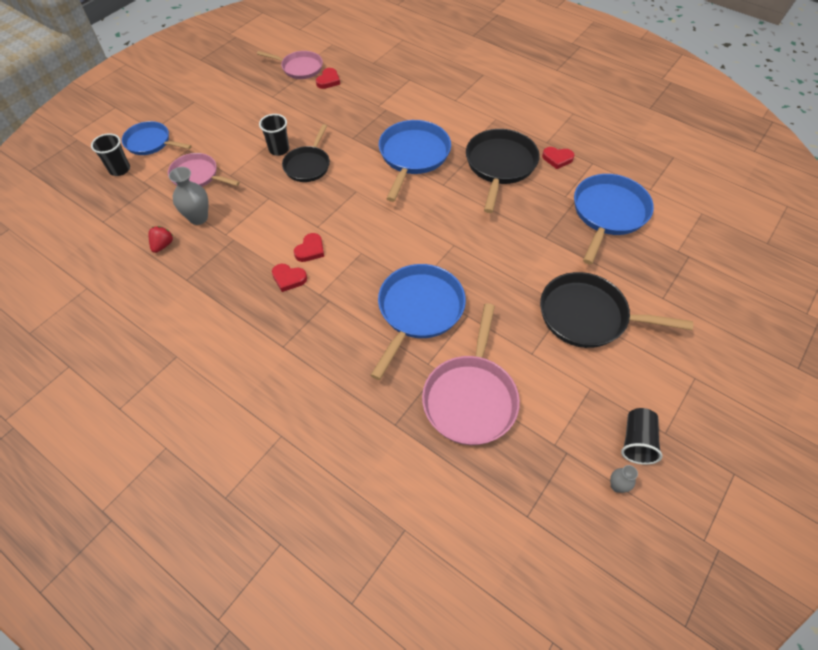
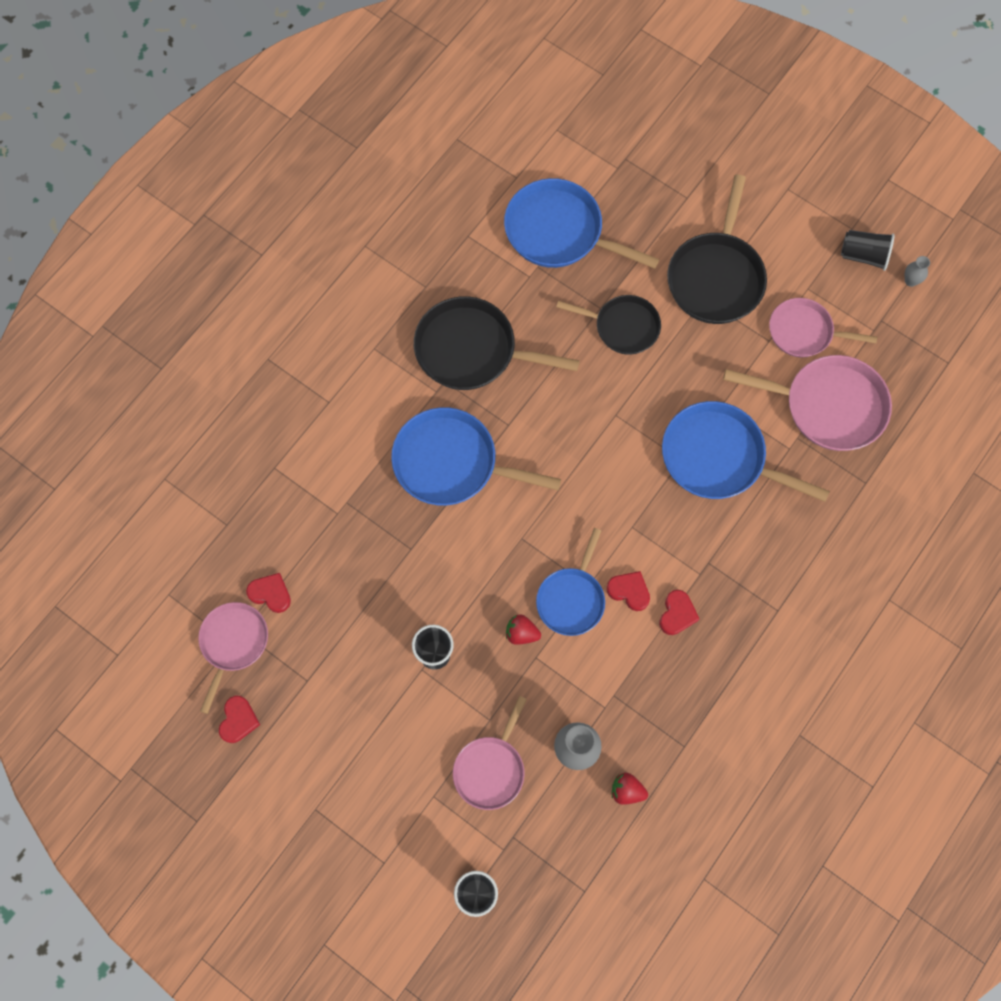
camera: 90 degrees left, 15 degrees up
blue pan [122,121,192,155] -> blue pan moved to [536,528,605,636]
black pan [282,124,330,182] -> black pan moved to [556,295,661,355]
red heart [542,147,575,169] -> red heart moved to [219,696,260,743]
none -> red strawberry [506,615,541,645]
none -> pink pan [769,298,877,357]

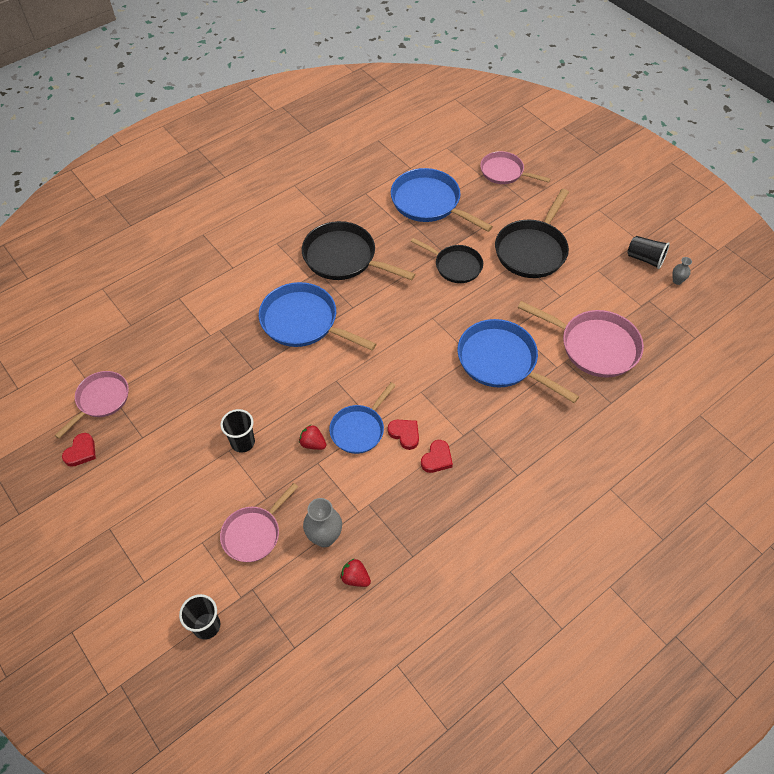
camera: 15 degrees right, 15 degrees down
red heart [246,573,291,613] -> none
pink pan [769,298,877,357] -> pink pan moved to [480,151,551,184]

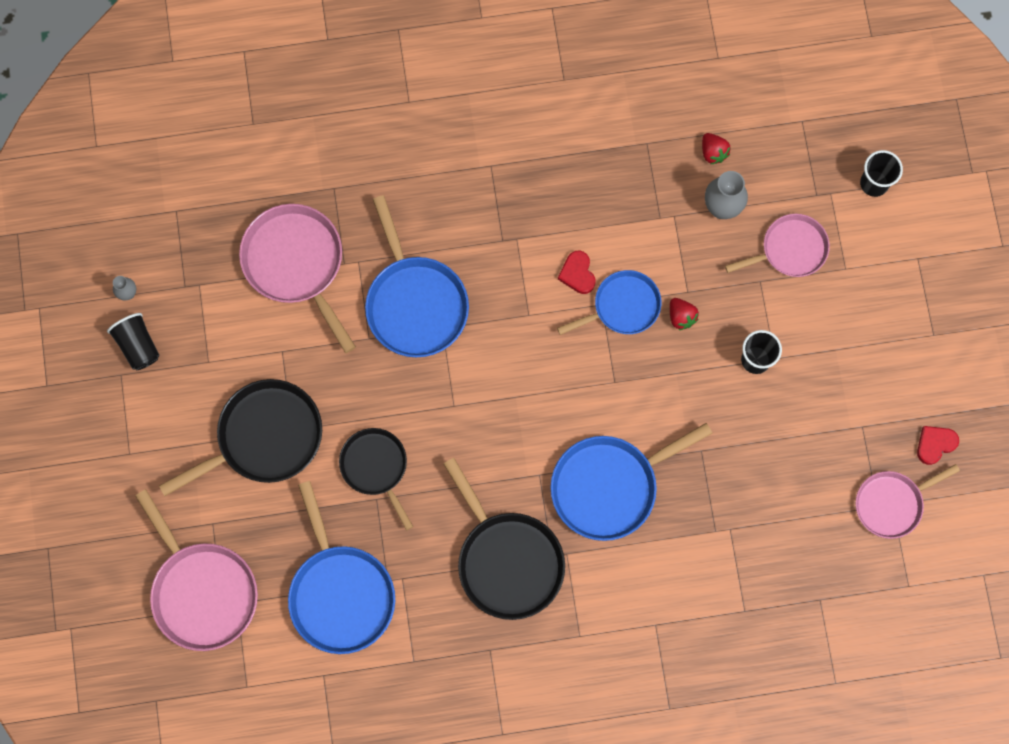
camera: 150 degrees left, 20 degrees up
blue pan [259,282,376,351] -> blue pan turned 90 degrees clockwise [550,423,712,541]
red heart [421,440,453,473] -> none
pink pan [480,151,551,184] -> pink pan [135,489,258,651], size x1.55

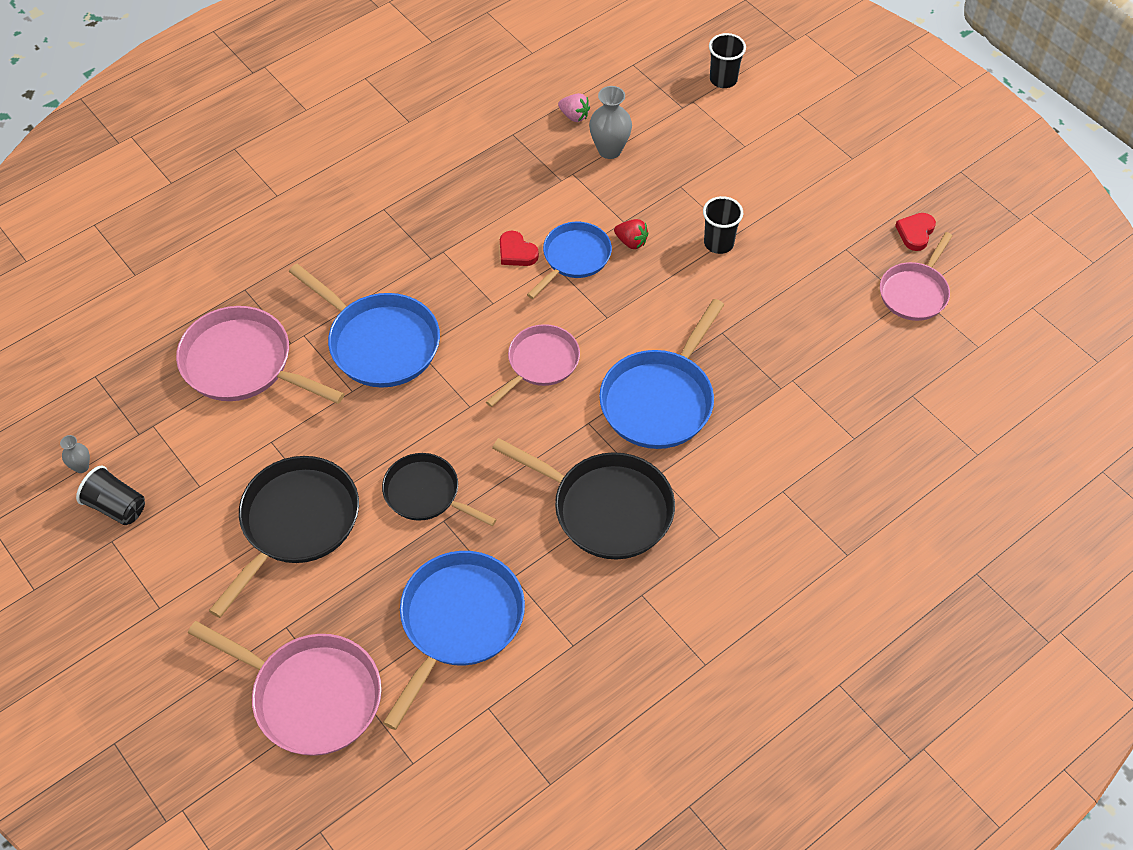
camera: 30 degrees left, 20 degrees down
blue pan [288,481,395,654] -> blue pan turned 105 degrees counterclockwise [383,551,525,730]
red strawberry [702,133,731,164] -> pink strawberry [558,93,590,122]
pink pan [725,214,830,277] -> pink pan moved to [486,324,580,407]

